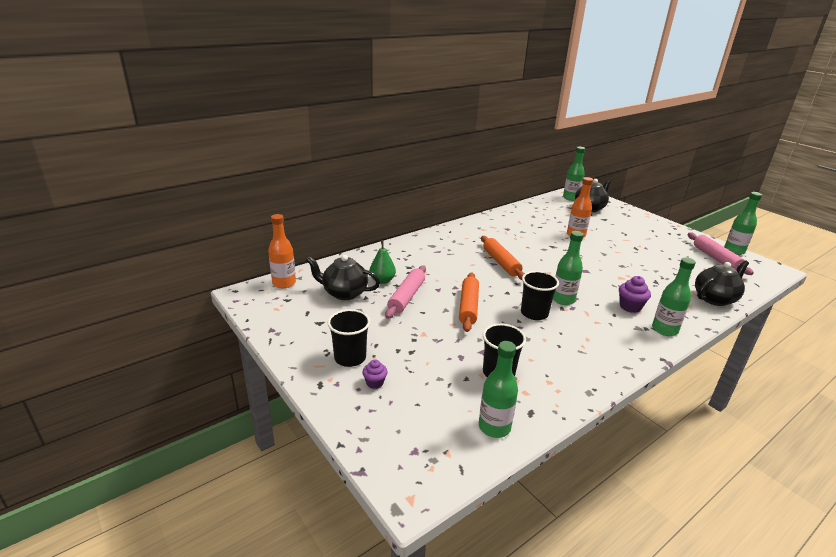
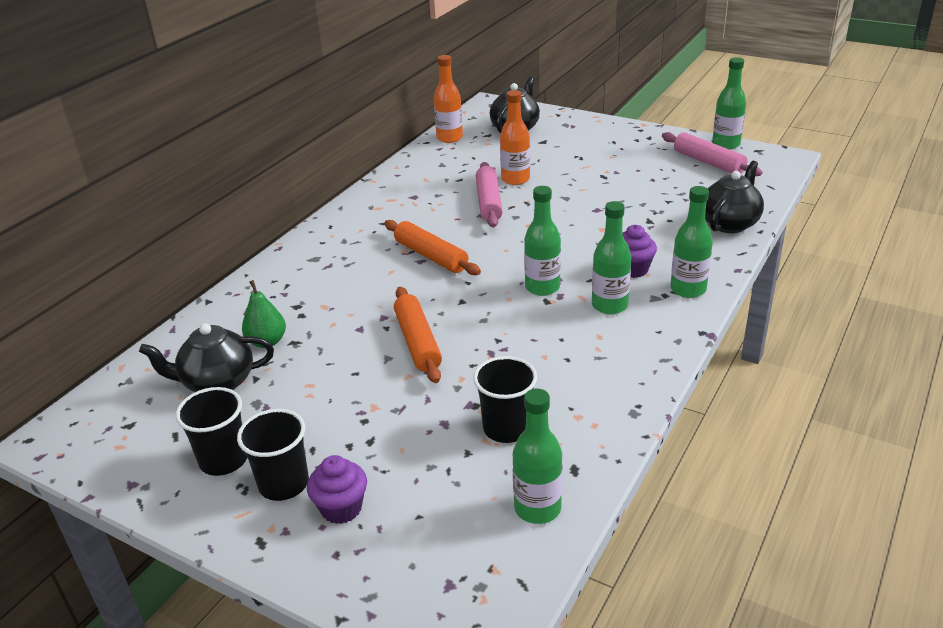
camera: 20 degrees left, 5 degrees up
orange bottle [268,214,296,288] -> orange bottle moved to [434,55,463,143]
purple cupcake [362,359,388,389] -> purple cupcake [307,455,367,524], size x1.54
pink rolling pin [385,266,426,319] -> pink rolling pin moved to [476,162,503,228]
black cup [521,271,559,320] -> black cup moved to [176,387,247,476]
green bottle [563,147,585,201] -> green bottle moved to [592,201,631,314]

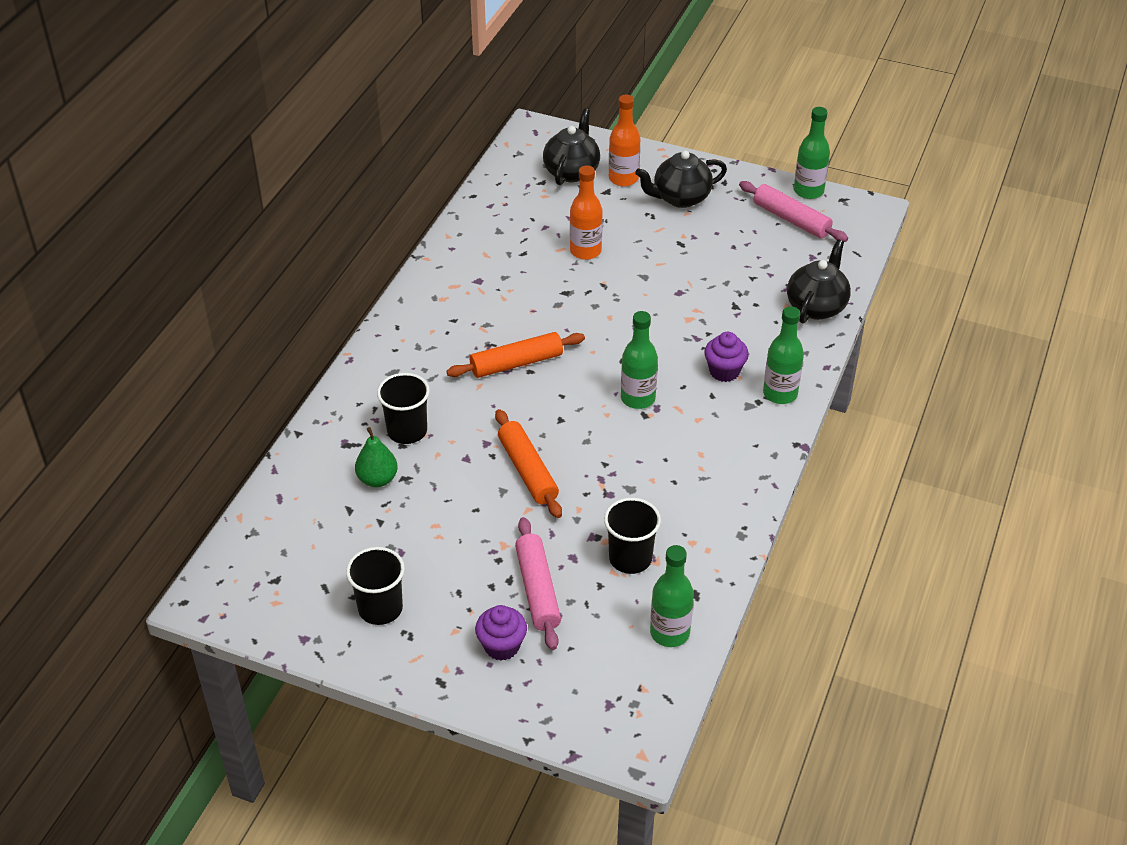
camera: 10 degrees left, 10 degrees up
black teapot [139,323,274,392] -> black teapot moved to [635,151,727,208]
black cup [237,409,309,501] -> black cup moved to [377,373,430,444]
orange rolling pin [384,220,481,275] -> orange rolling pin turned 60 degrees counterclockwise [446,332,585,378]
orange bottle [434,55,463,143] -> orange bottle moved to [609,95,640,187]
pink rolling pin [476,162,503,228] -> pink rolling pin moved to [515,517,561,650]
green bottle [592,201,631,314] -> none

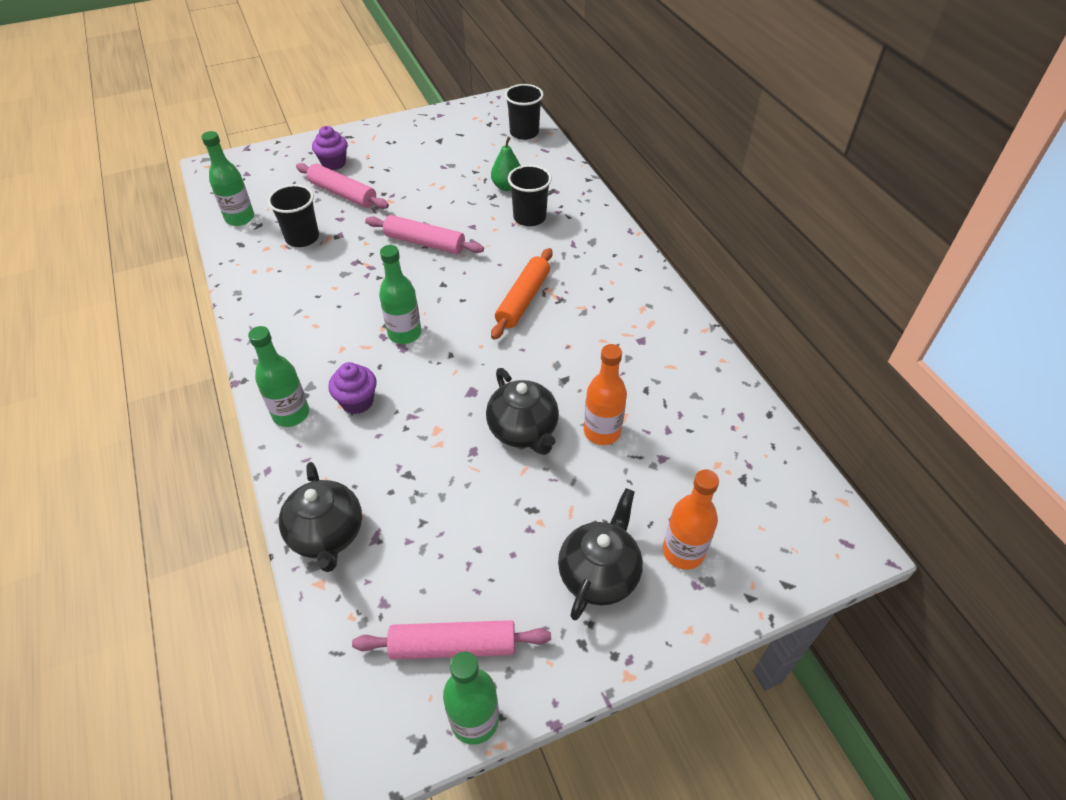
camera: 135 degrees right, 5 degrees up
black cup [346,547,405,625] -> black cup moved to [505,84,543,140]
orange rolling pin [495,409,562,518] -> pink rolling pin [365,215,484,254]
black teapot [543,109,600,185] -> black teapot moved to [486,368,559,455]

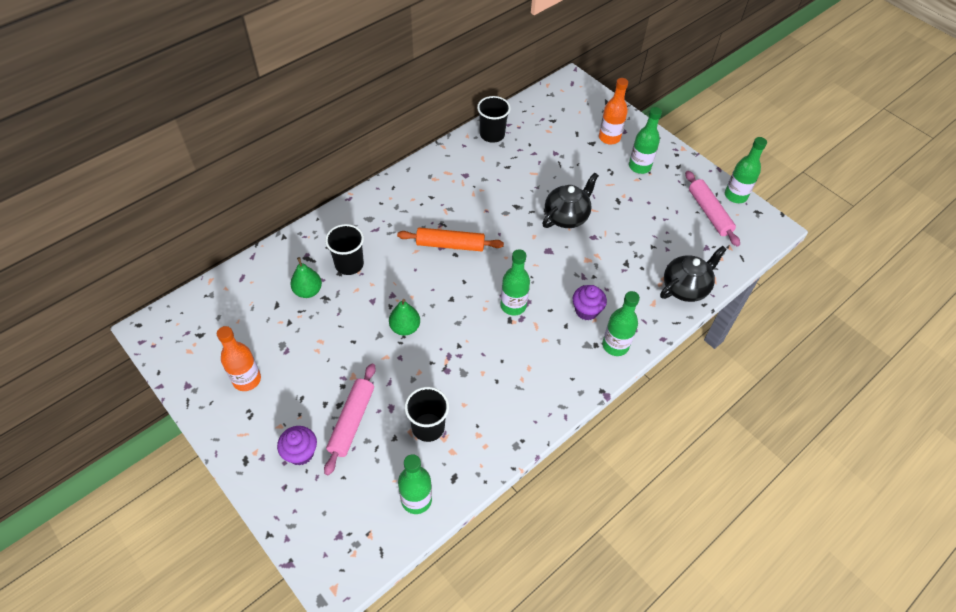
camera: 110 degrees left, 5 degrees up
pink rolling pin [365,215,484,254] -> green pear [389,299,420,336]
black cup [505,84,543,140] -> black cup moved to [477,96,511,143]
black teapot [558,488,643,620] -> green bottle [629,107,662,174]
orange bottle [584,344,627,445] -> orange bottle moved to [217,326,261,391]

